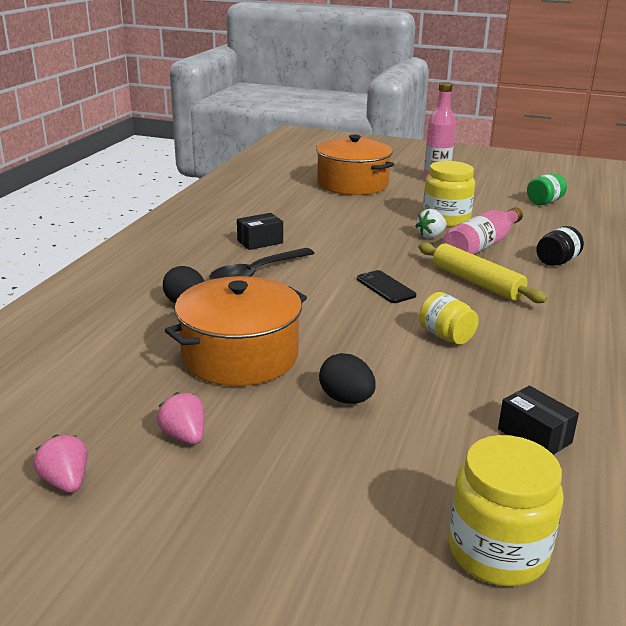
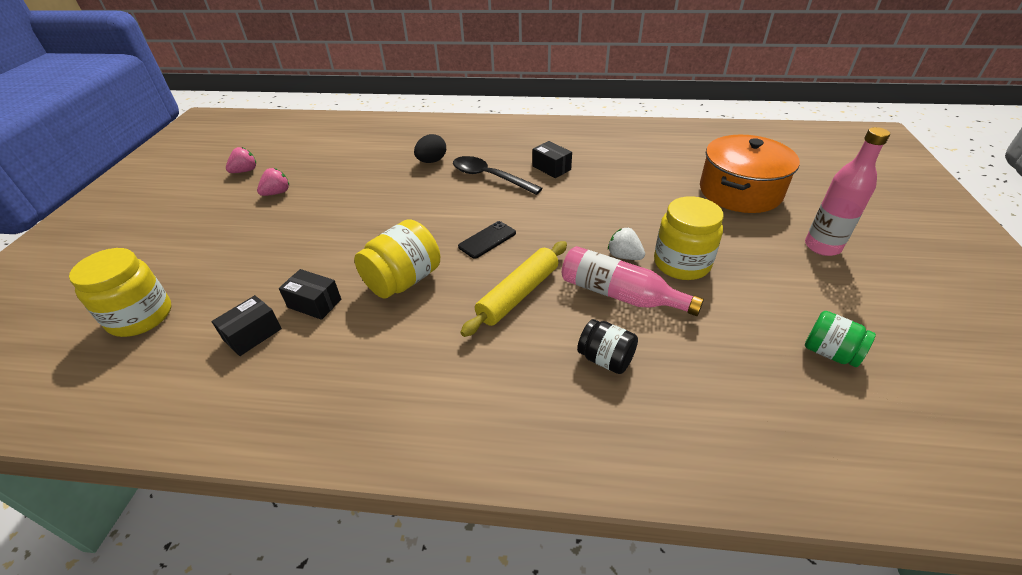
camera: 80 degrees right, 15 degrees up
orange pot [165,276,307,386] -> none
black egg [319,353,376,404] -> none
yellow jar [419,292,479,344] -> yellow jar [354,219,440,299], size x1.62
none -> black box [279,269,341,320]

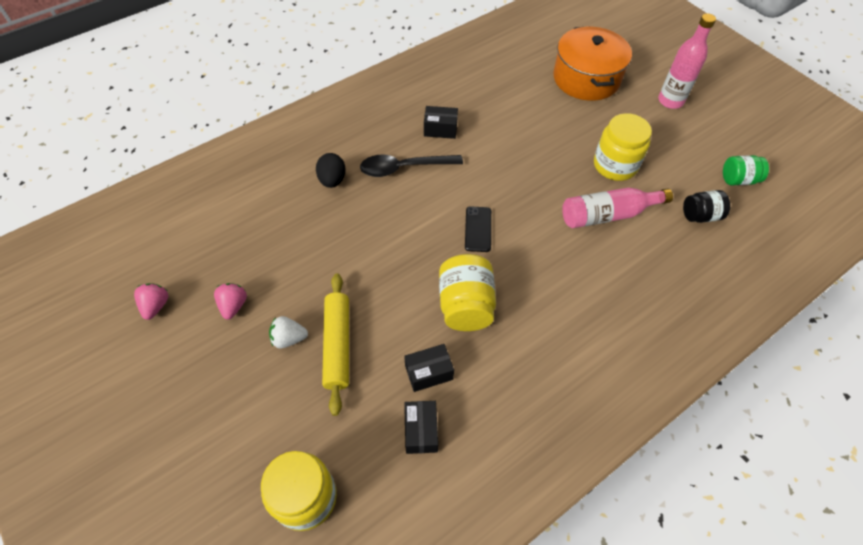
camera: 45 degrees left, 15 degrees up
yellow rolling pin [460,241,567,337] -> yellow rolling pin moved to [322,273,349,416]
black jar [577,319,638,374] -> black jar moved to [683,190,730,223]
white strawberry [608,228,645,260] -> white strawberry moved to [269,316,308,348]

